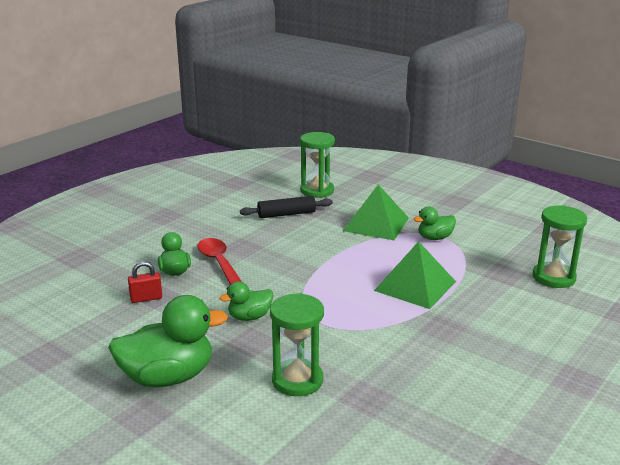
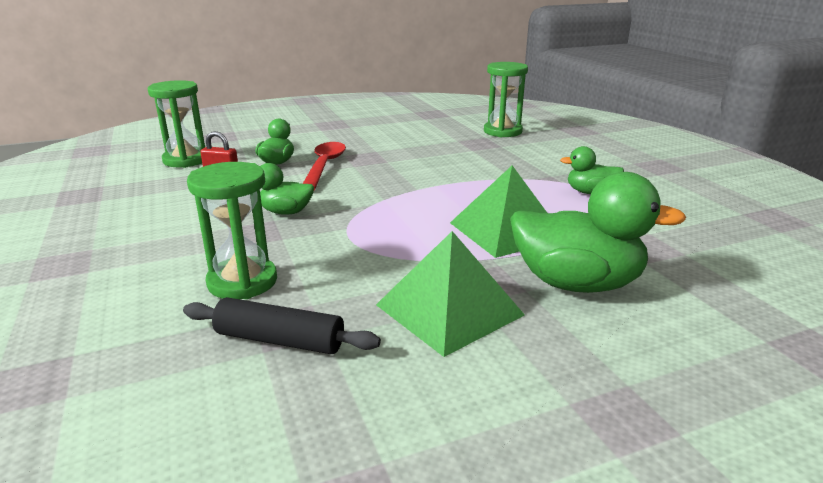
camera: 30 degrees right, 0 degrees up
green duck [108,295,228,387] -> green duck moved to [510,172,686,293]
black rolling pin [240,196,333,218] -> black rolling pin moved to [183,297,381,354]
green pyramid [343,184,409,240] -> green pyramid moved to [376,231,525,357]
green hourglass [533,205,587,288] -> green hourglass moved to [148,80,205,168]

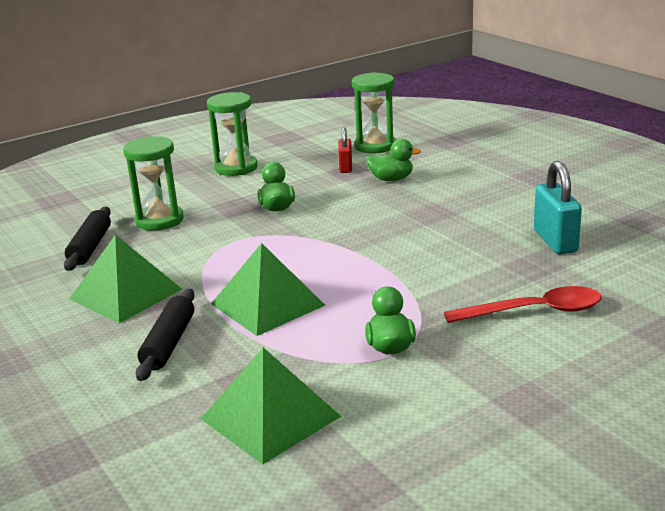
camera: 80 degrees right, 0 degrees up
red spoon [303,142,346,190] -> red spoon moved to [444,286,602,323]
green hourglass [484,62,528,137] -> green hourglass moved to [207,92,257,176]
green duck [510,172,686,293] -> black rolling pin [136,289,195,381]
none -> green pyramid [201,347,341,464]
none -> turquoise padlock [534,161,582,254]

